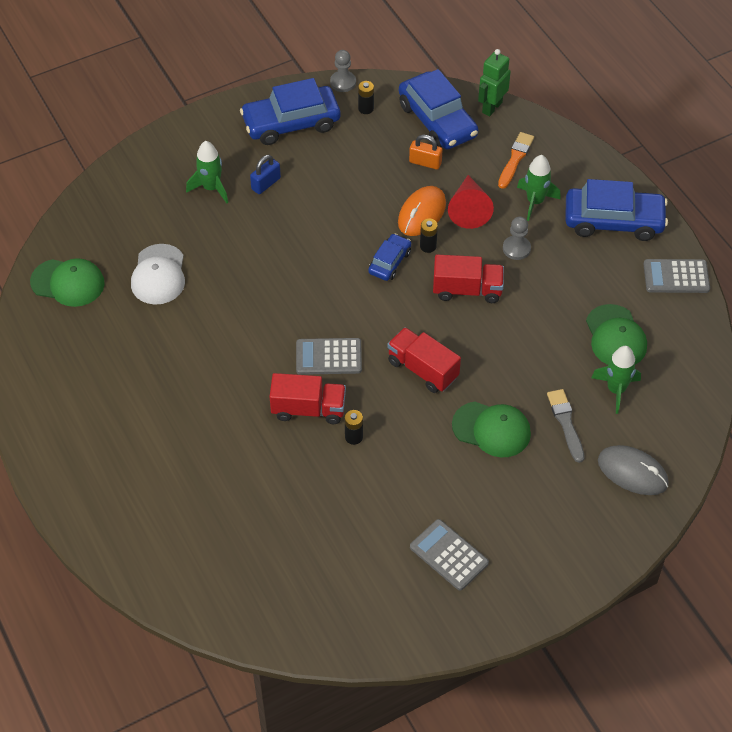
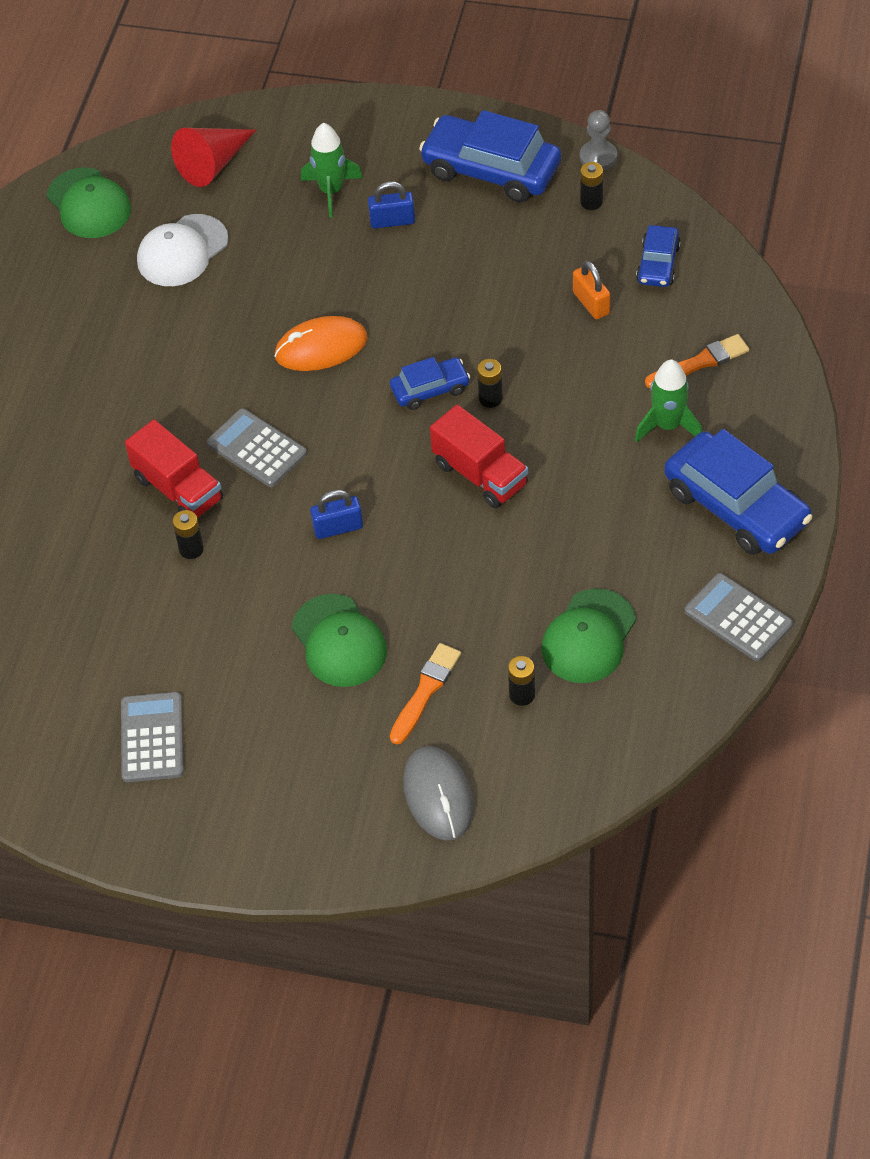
camera: 45 degrees right, 0 degrees up
red truck [387,327,461,393] -> blue padlock [310,490,363,539]
orange mouse [398,186,446,236] -> orange mouse moved to [274,316,368,371]
blue car [399,69,478,150] -> blue car [636,225,681,287], size x0.53
red cone [448,175,494,229] -> red cone moved to [171,128,256,187]
green robot [478,49,511,116] -> none
grey pawn [503,217,531,260] -> none
grey brush [547,389,585,463] -> orange brush [390,643,461,745]
green rocket [591,346,641,414] -> black battery [508,656,535,706]

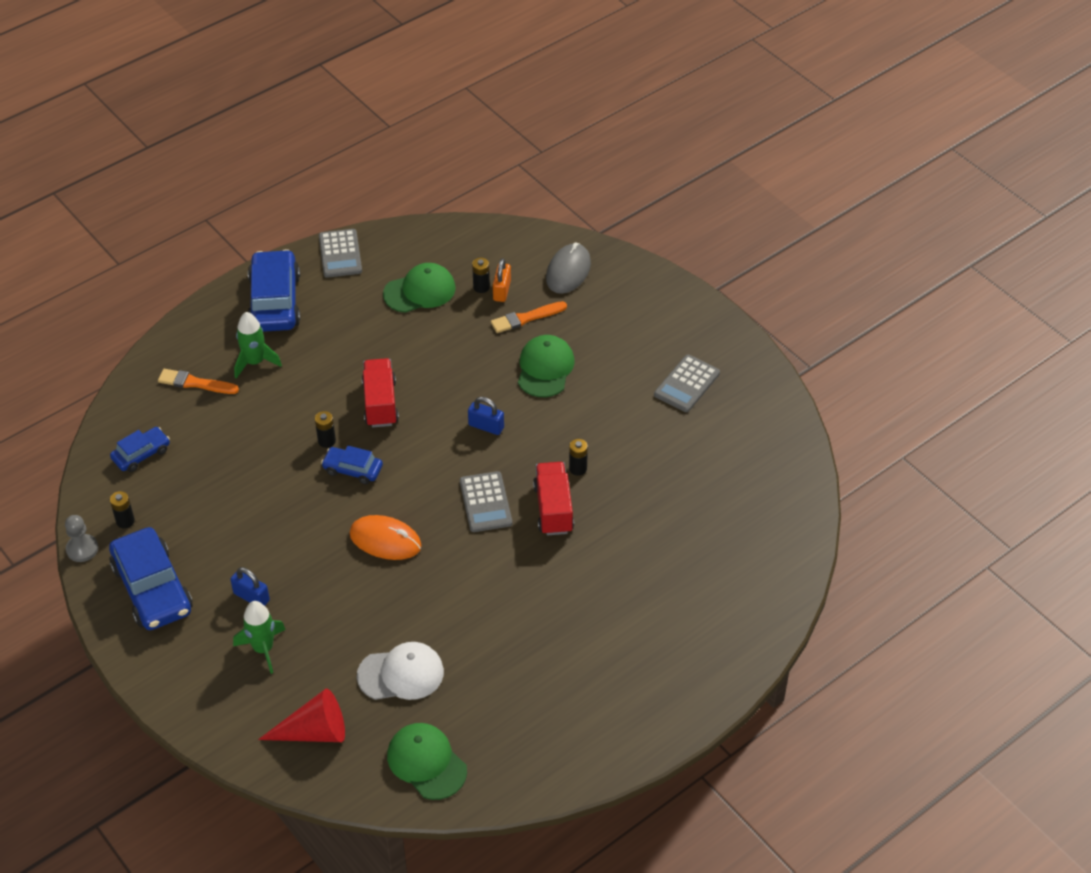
camera: 145 degrees left, 5 degrees down
green cap [47,168,131,238] -> green cap turned 45 degrees counterclockwise [387,723,467,800]
orange padlock [573,260,610,319] -> orange padlock moved to [493,258,511,302]

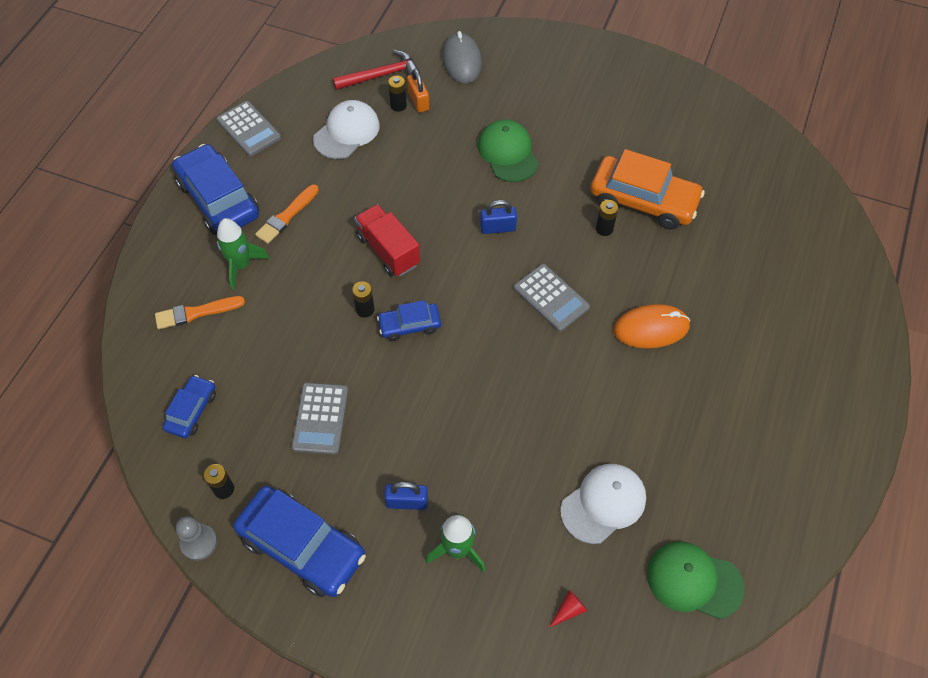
camera: 30 degrees left, 10 degrees up
red cone [258,689,345,742] -> red cone [549,590,588,628], size x0.44
orange mouse [349,515,422,560] -> orange mouse moved to [614,304,690,348]
green cap [383,263,455,313] -> white cap [313,100,380,159]
orange brush [491,301,567,333] -> orange brush moved to [255,184,319,244]
red truck [533,462,574,535] -> none
grey calculator [654,355,720,412] -> grey calculator moved to [291,383,348,455]
none -> red hammer [333,50,420,90]
none -> orange car [590,149,705,230]

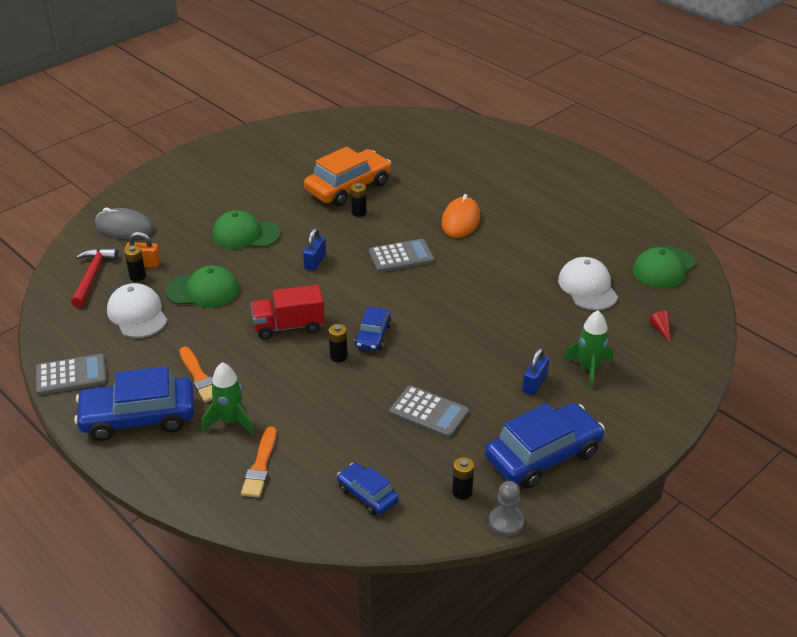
camera: 65 degrees left, 20 degrees down
none -> green cap [166,265,239,308]

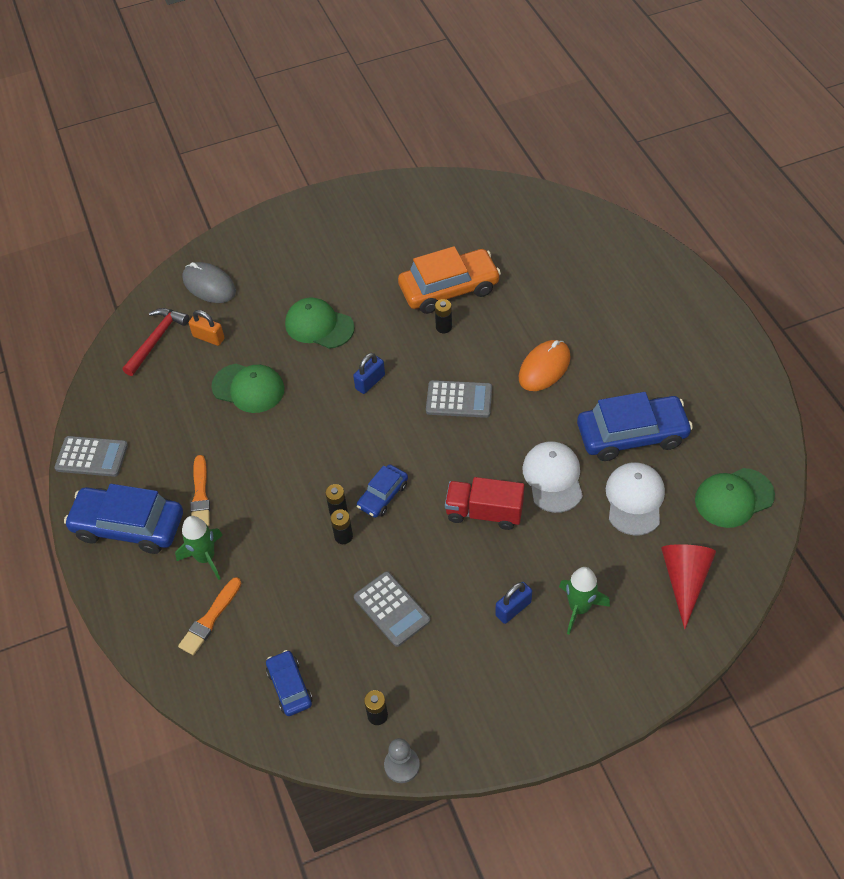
camera: 25 degrees right, 15 degrees up
white cap [107,283,167,338] -> white cap moved to [522,441,583,513]
black battery [124,245,146,281] -> black battery moved to [331,509,353,544]
red truck [251,285,325,339] -> red truck moved to [445,477,524,530]
blue car [485,403,605,489] -> blue car moved to [577,392,693,461]
red cone [649,311,670,342] -> red cone [661,544,716,630], size x2.27

